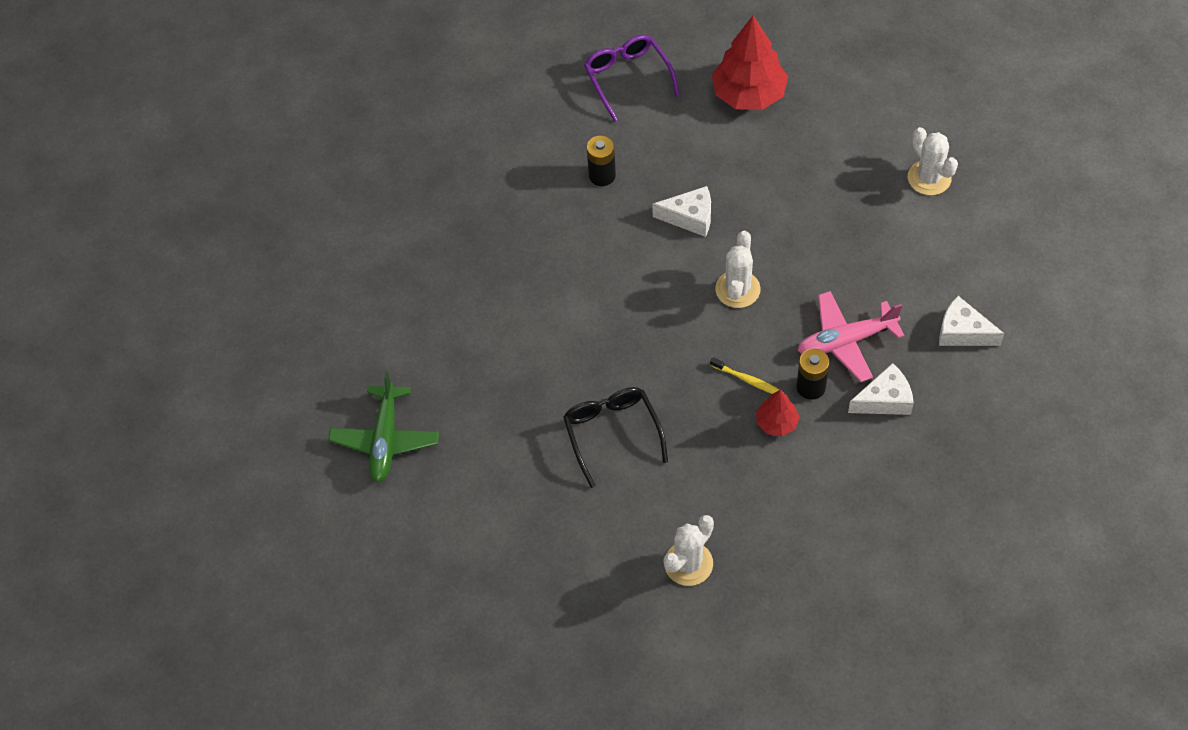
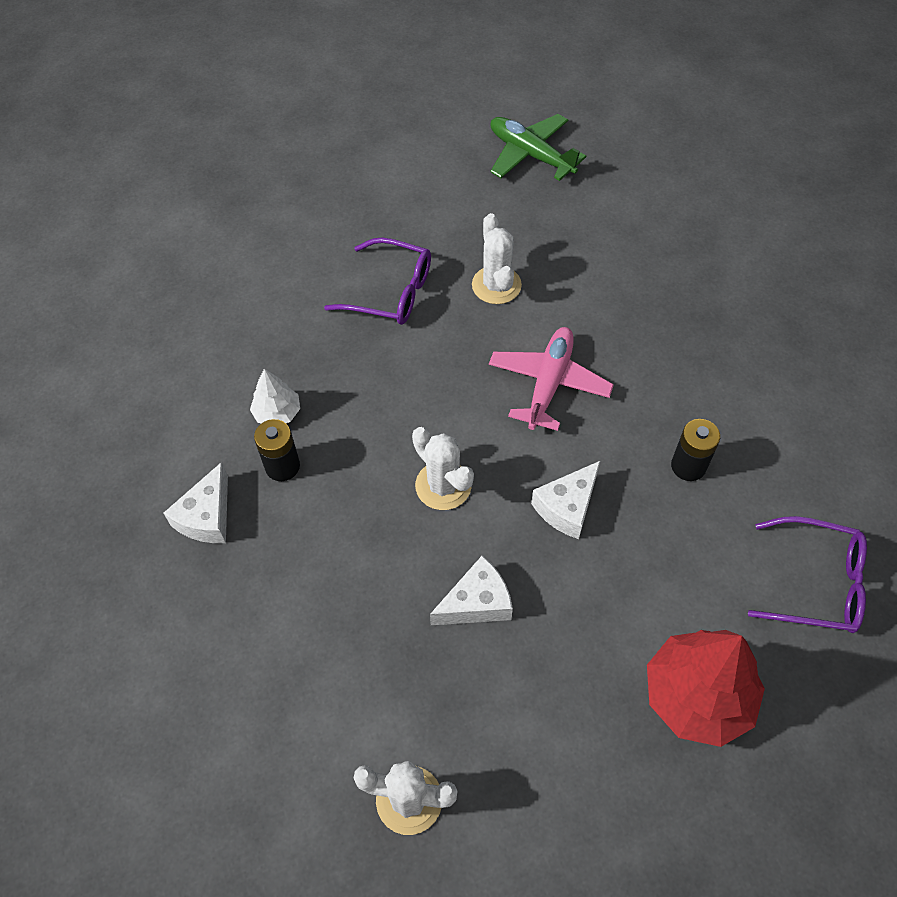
camera: 125 degrees right, 0 degrees up
black glasses [563,387,668,488] -> purple glasses [324,237,431,325]
white cactus [663,515,714,586] -> white cactus moved to [472,213,522,304]
yellow toothbrush [710,357,784,394] -> none
red tree [756,390,800,436] -> white tree [250,369,300,423]
pink plane [797,291,904,382] -> pink plane moved to [489,327,614,431]
white cheese [939,296,1004,346] -> white cheese moved to [430,556,513,625]

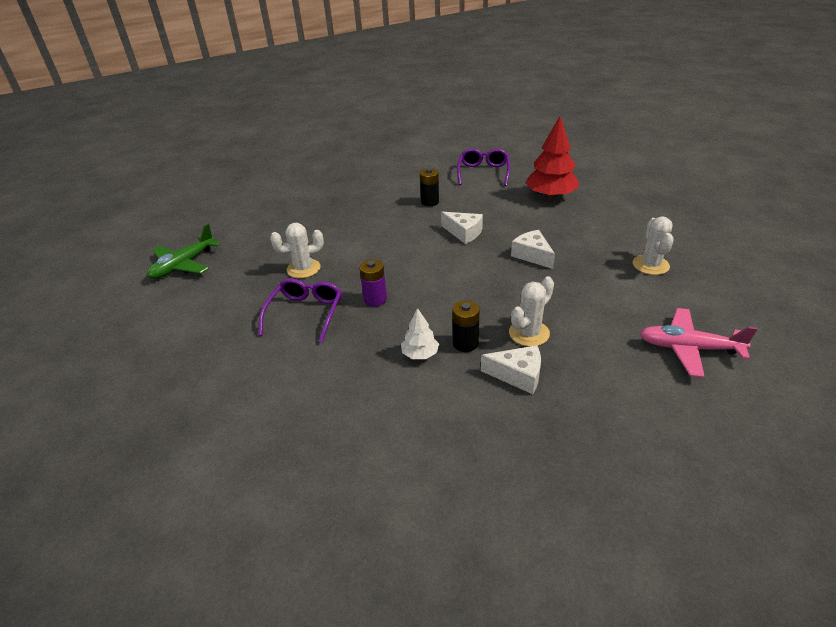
camera: 95 degrees left, 20 degrees down
white cactus [412,427,474,510] -> white cactus moved to [509,276,554,347]
pink plane [489,327,614,431] -> pink plane moved to [640,308,758,378]
none -> purple battery [359,259,387,306]

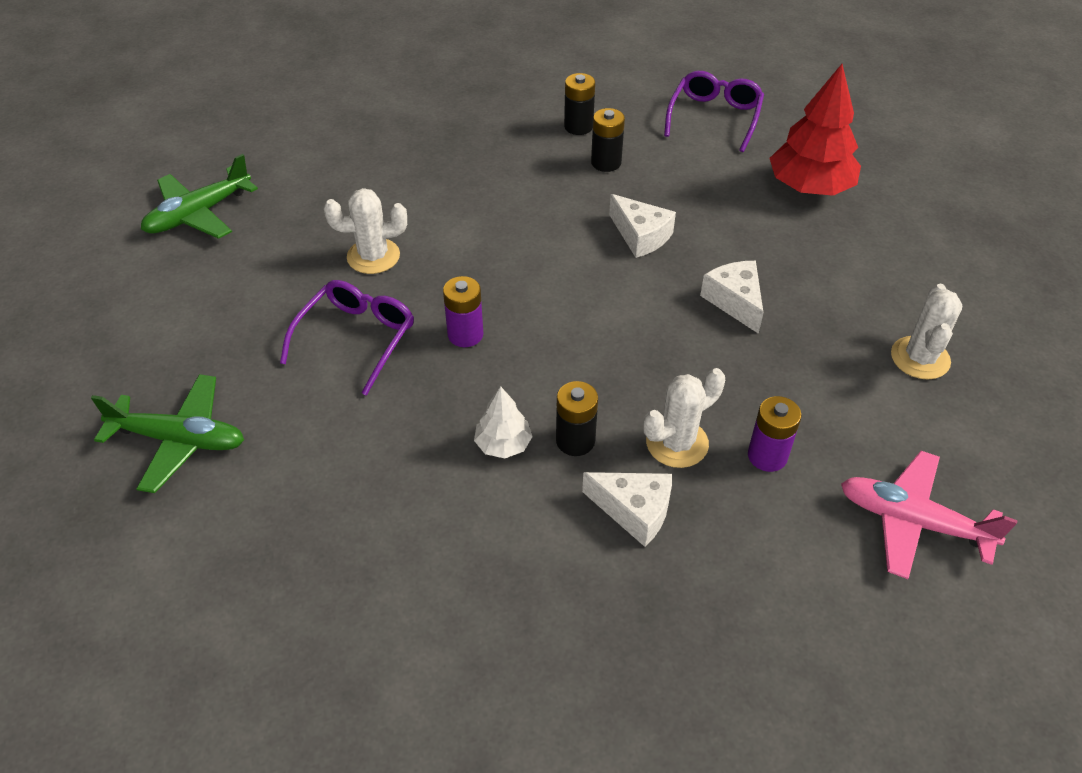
camera: 10 degrees right, 10 degrees up
none -> green plane [91,374,244,493]
none -> black battery [564,73,595,135]
none -> purple battery [748,396,802,472]

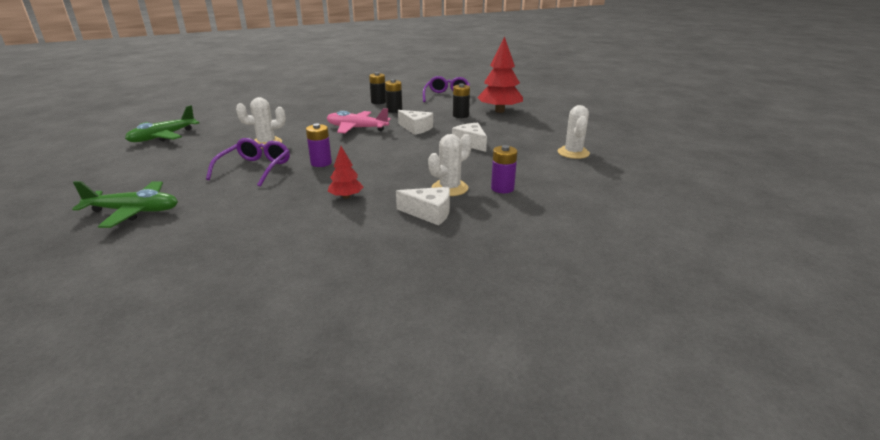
camera: 10 degrees left, 20 degrees down
white tree [474,386,533,458] -> red tree [328,146,363,199]
black battery [556,381,598,456] -> black battery moved to [453,84,470,118]
pink plane [841,451,1018,579] -> pink plane moved to [327,108,391,133]

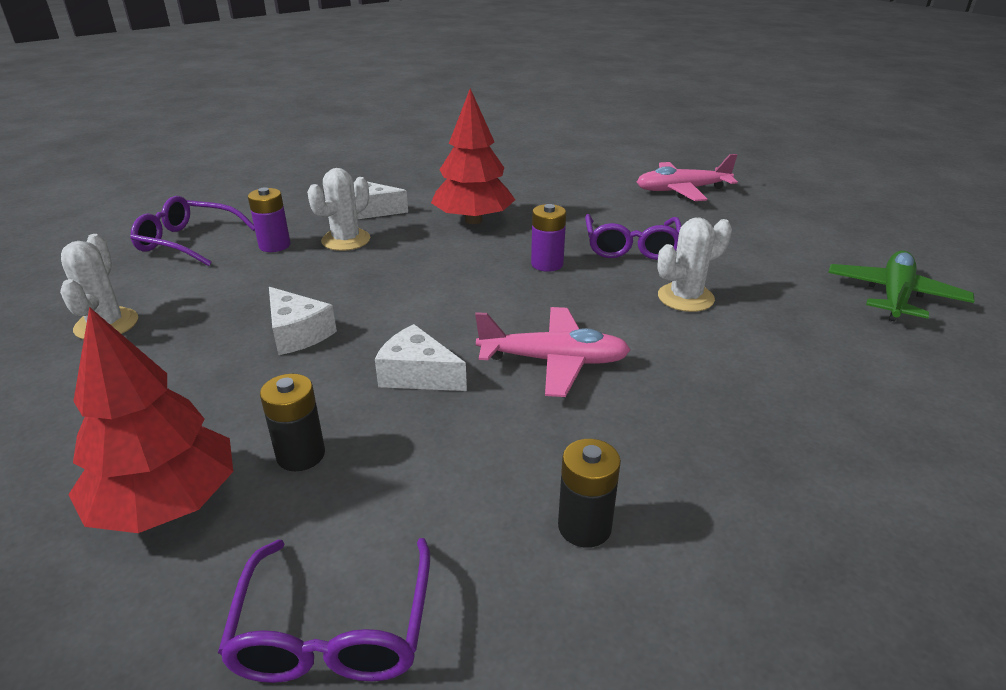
camera: 170 degrees right, 5 degrees up
green plane [72,181,178,228] -> pink plane [637,154,738,201]
red tree [328,146,363,199] -> red tree [431,89,515,224], size x1.94
black battery [385,79,402,113] -> none
none -> purple glasses [130,196,255,266]

